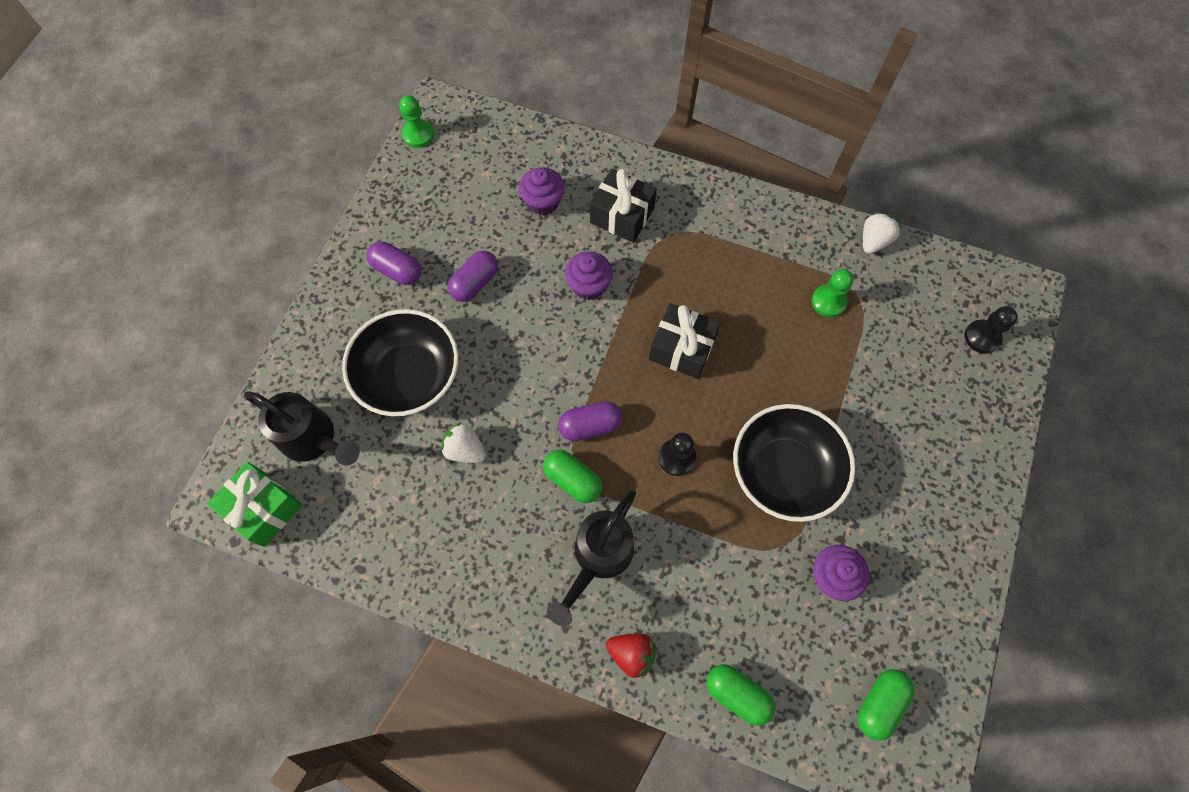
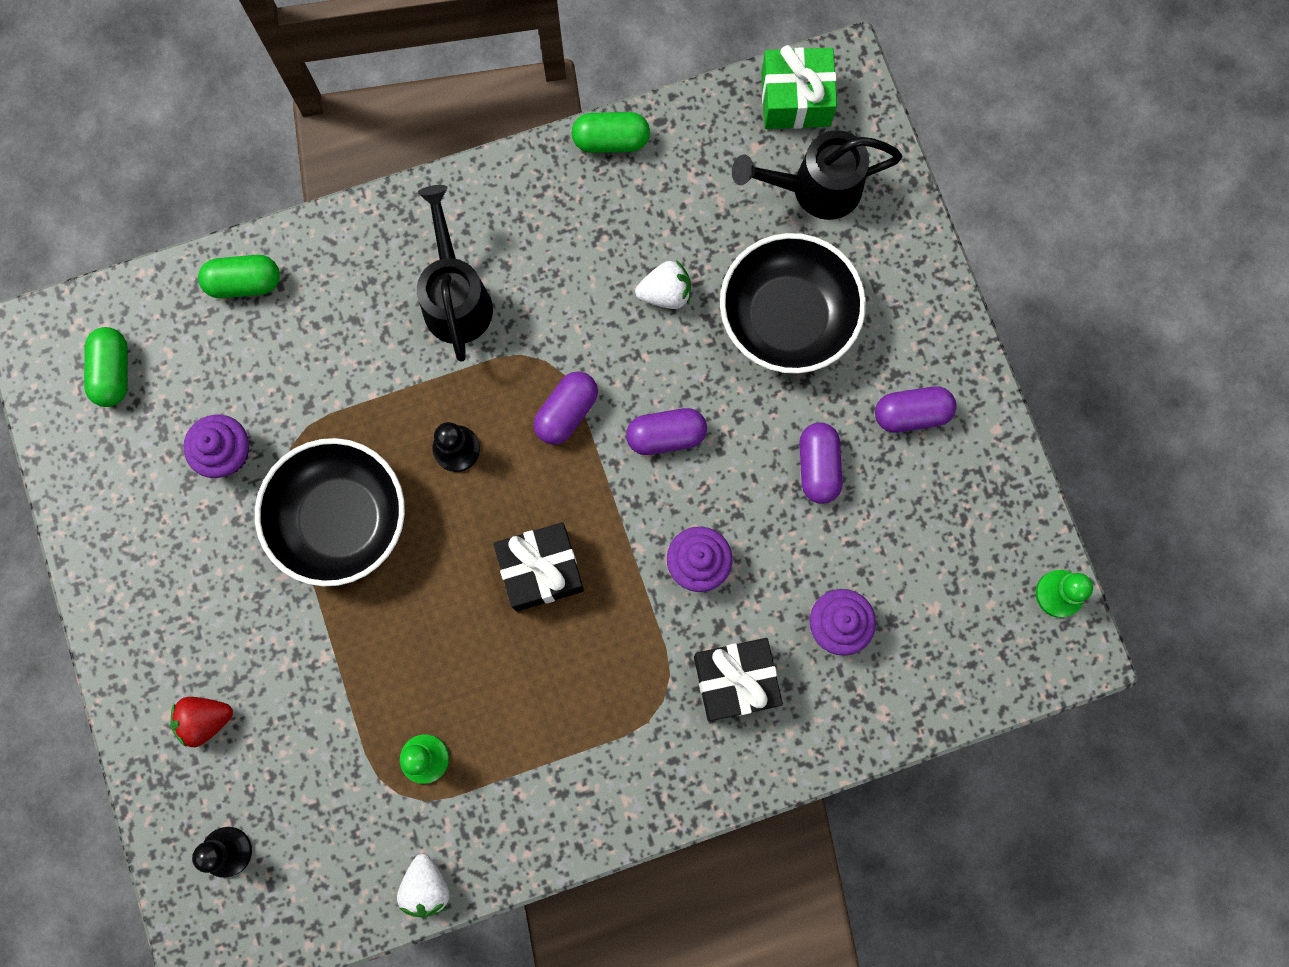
camera: 140 degrees right, 10 degrees up
green capsule [543,450,602,503] -> green capsule moved to [571,112,650,153]
red strawberry [606,634,656,678] -> red strawberry moved to [171,697,233,747]
none -> purple capsule [626,408,707,455]

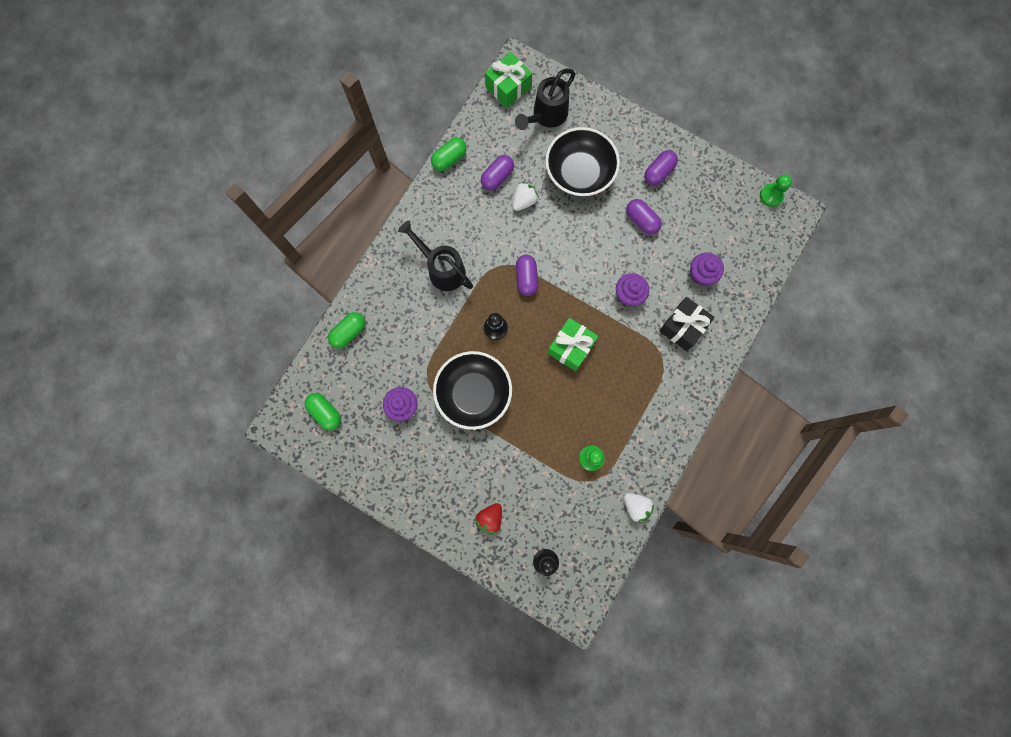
camera: 40 degrees left, 0 degrees up
black gift [493,522,584,612] -> green gift [548,318,598,371]
purple capsule [626,408,707,455] -> purple capsule moved to [481,155,514,190]

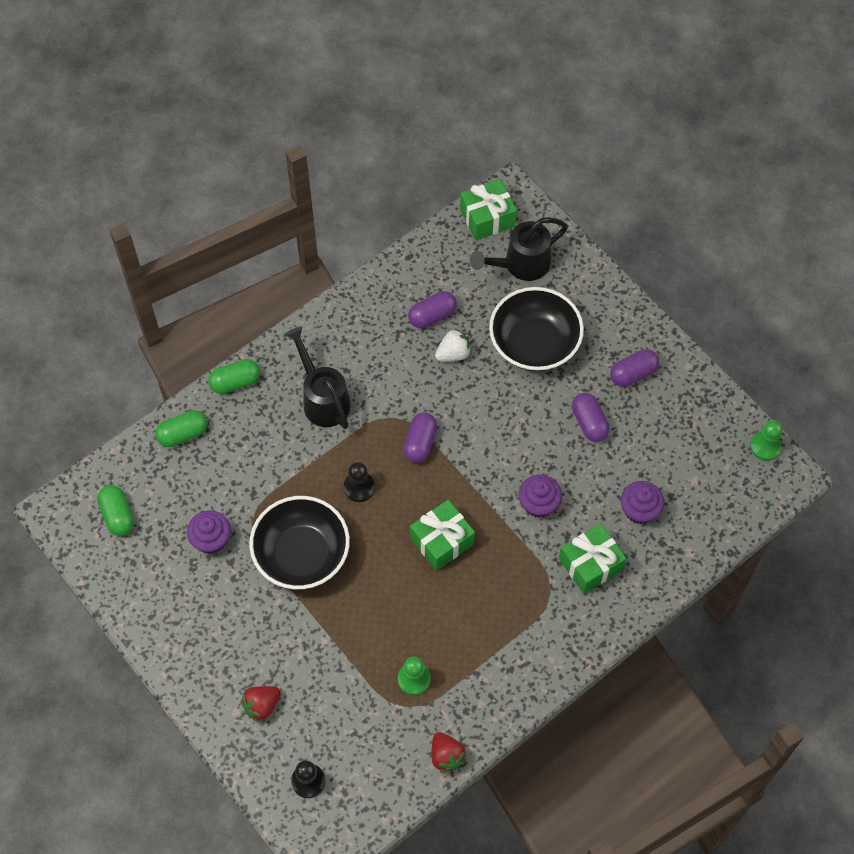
camera: 20 degrees right, 15 degrees down
green capsule [431,137,467,171] -> green capsule moved to [208,359,260,394]
white strawberry [624,493,654,523] -> red strawberry [432,732,466,773]
black gift [659,297,715,351] -> green gift [559,524,626,594]

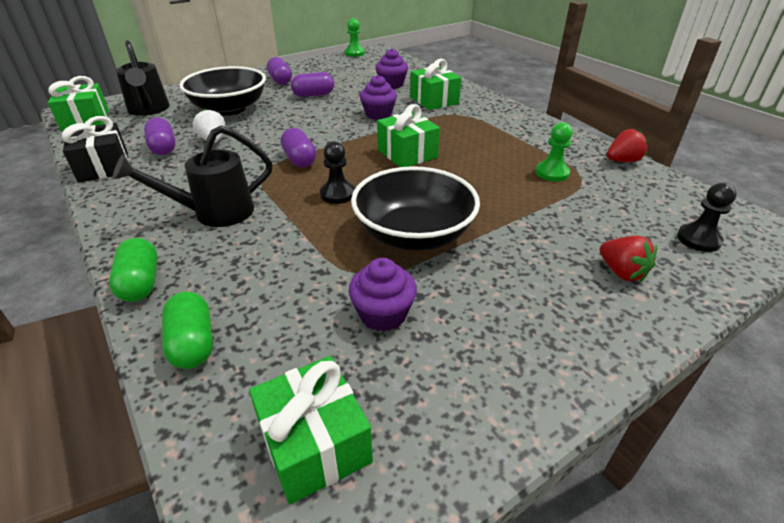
camera: 85 degrees left, 25 degrees down
green capsule [97,485,134,536] -> green gift [249,356,373,504]
purple capsule [403,412,437,463] -> purple capsule turned 45 degrees clockwise [281,128,316,167]
none -> black gift [62,116,128,182]

